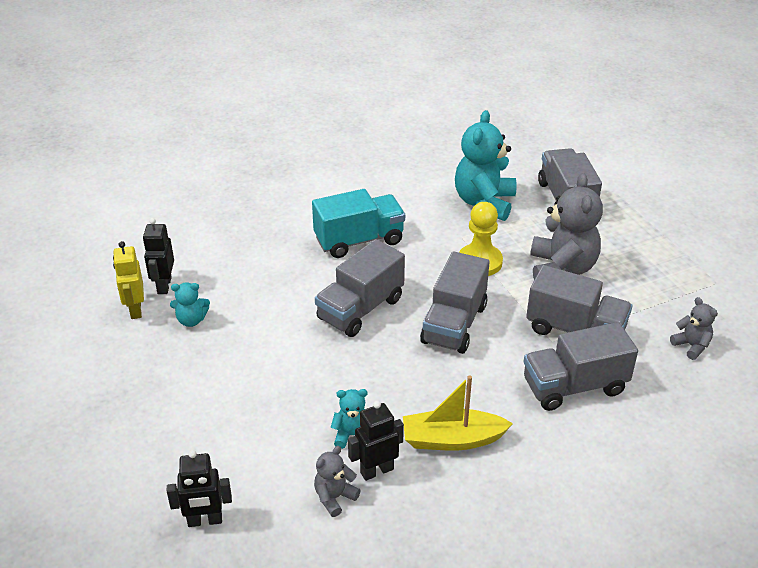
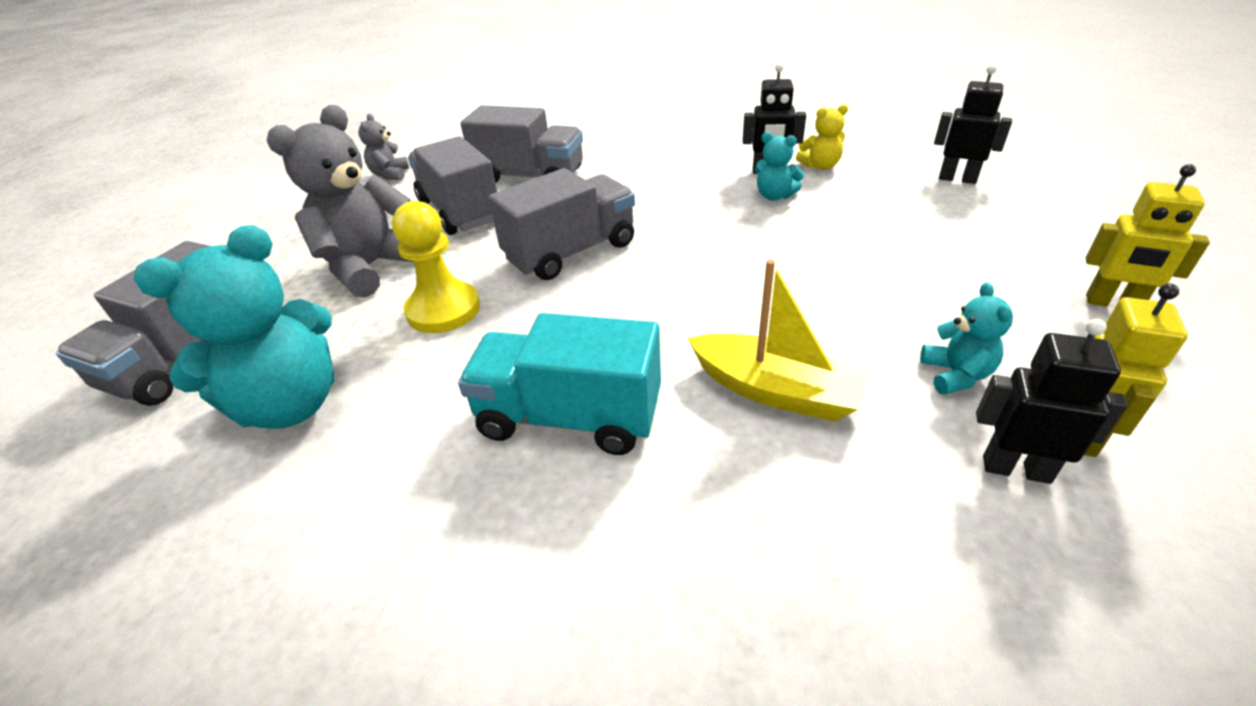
camera: 145 degrees left, 0 degrees up
black robot [143,218,174,294] -> black robot turned 105 degrees counterclockwise [976,319,1128,484]
turquoise teddy bear [170,282,210,327] -> turquoise teddy bear turned 60 degrees clockwise [920,282,1013,395]
grey teddy bear [314,446,361,517] -> yellow teddy bear [796,104,848,170]
grey truck [315,239,405,337] -> none
yellow boat [403,375,513,451] -> yellow boat moved to [688,260,871,422]
none -> yellow robot [1085,164,1210,307]

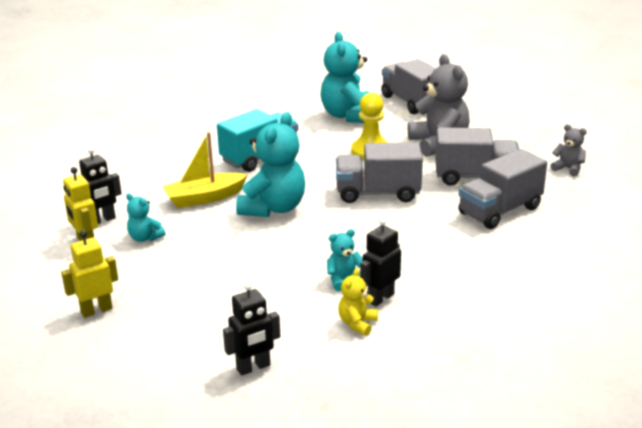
camera: 125 degrees right, 10 degrees down
grey truck [489,168,635,280] -> grey truck turned 90 degrees clockwise [336,142,423,203]
none -> turquoise teddy bear [236,112,305,217]

